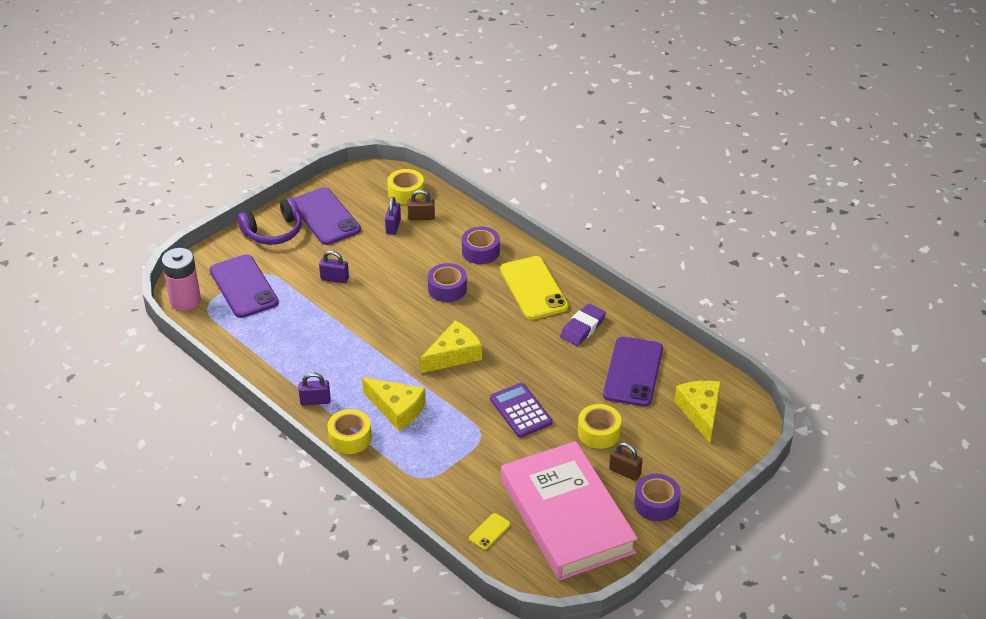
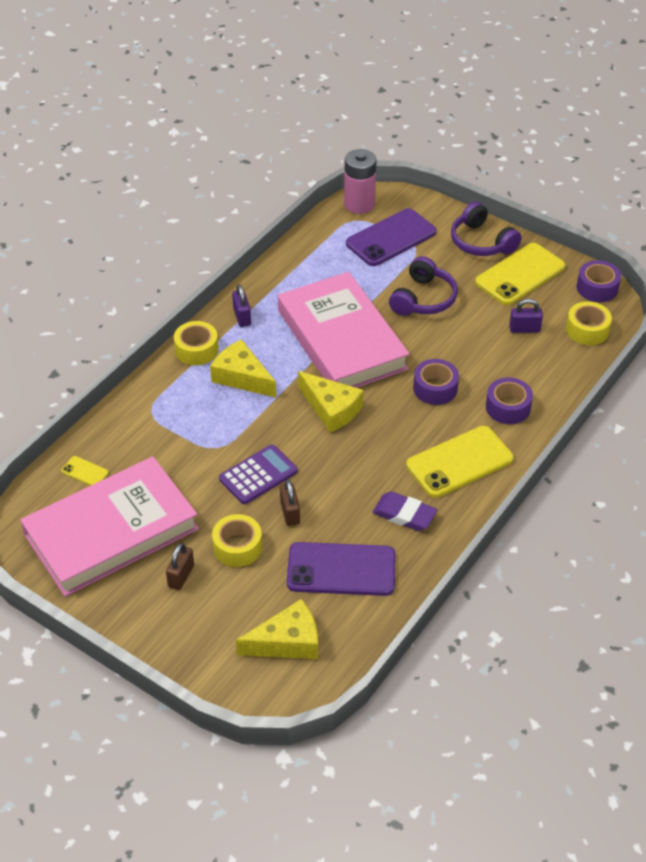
camera: 80 degrees right, 5 degrees up
purple phone [293,187,361,245] -> yellow phone [475,243,566,305]
purple padlock [319,251,349,283] -> purple headphones [389,256,458,316]
yellow cheese [362,377,426,431] -> yellow cheese turned 105 degrees clockwise [210,339,276,397]
brown padlock [408,189,435,220] -> brown padlock moved to [280,479,300,526]
purple tape [634,474,681,521] -> purple tape moved to [577,260,621,302]
none -> pink book [278,272,410,388]

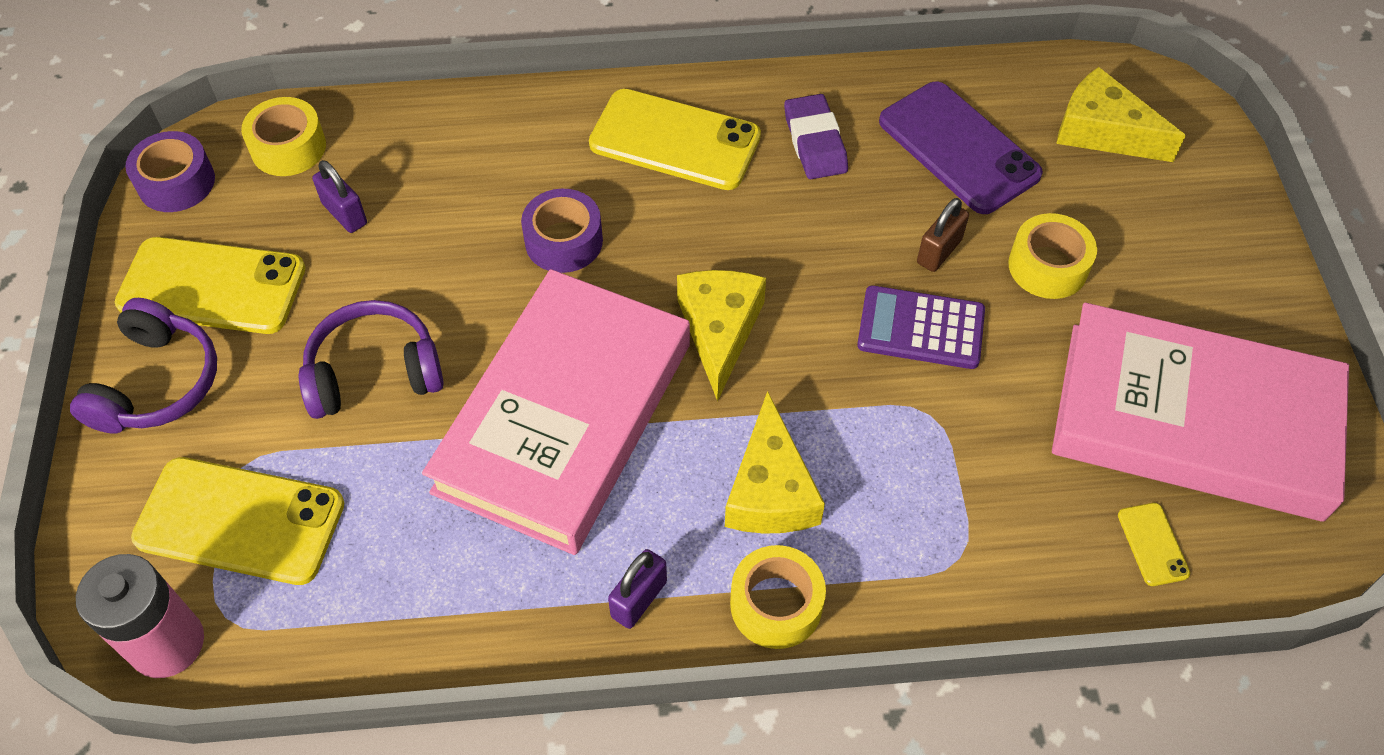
camera: 130 degrees left, 10 degrees up
brown padlock [166,543,194,590] -> none
purple phone [346,208,436,266] -> yellow phone [131,457,344,585]
purple tape [486,377,533,424] -> none

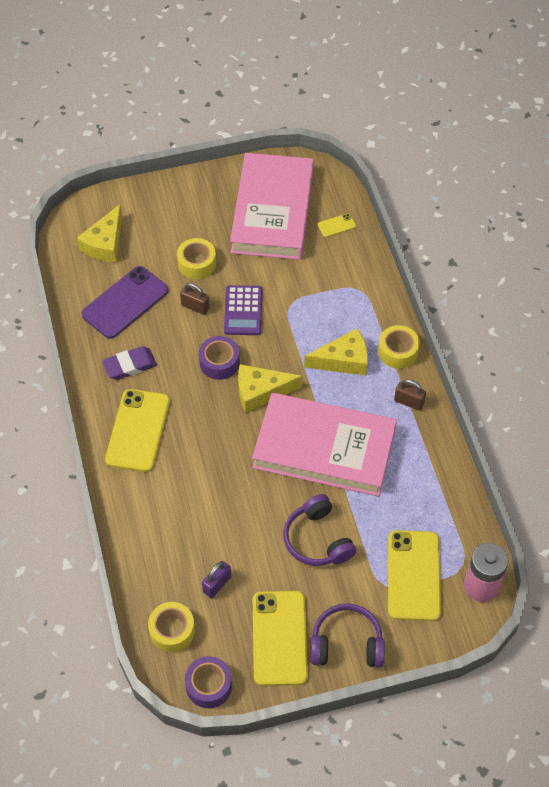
camera: 100 degrees left, 0 degrees up
purple tape [521,189,603,273] -> purple tape moved to [199,336,240,380]
purple padlock [608,549,667,629] -> brown padlock [394,379,426,411]

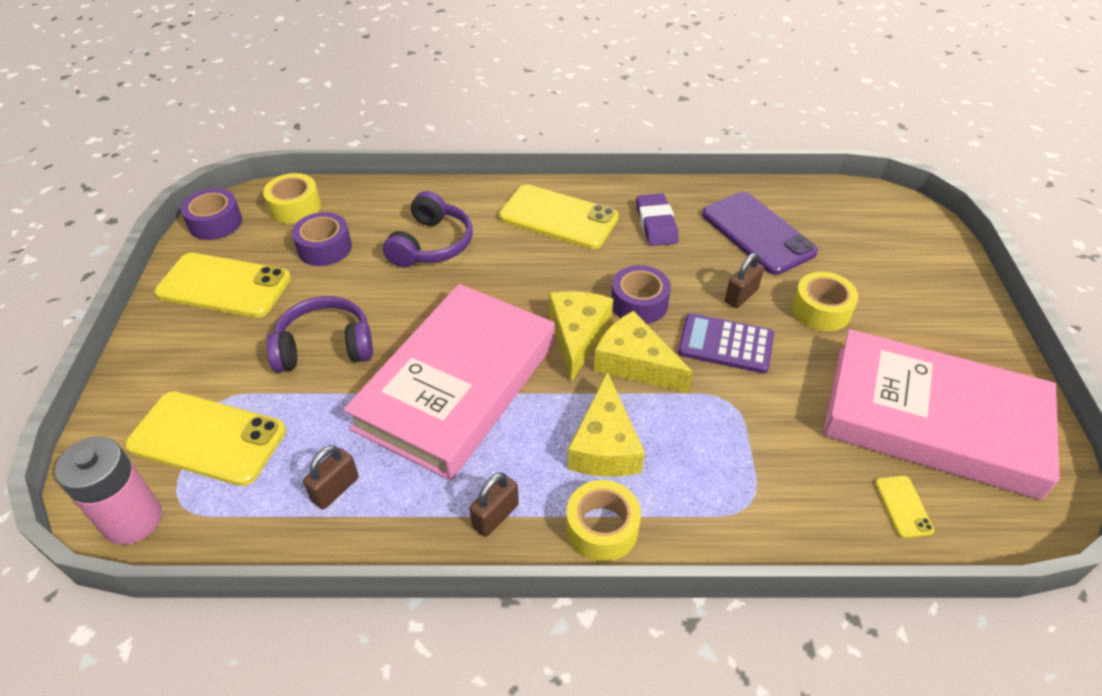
camera: 105 degrees right, 10 degrees down
yellow cheese [77,204,122,263] -> yellow cheese moved to [594,311,693,393]
purple padlock [202,561,231,598] -> purple tape [292,212,352,266]
purple headphones [311,603,385,667] -> purple headphones moved to [383,191,473,268]
none -> brown padlock [303,445,359,509]

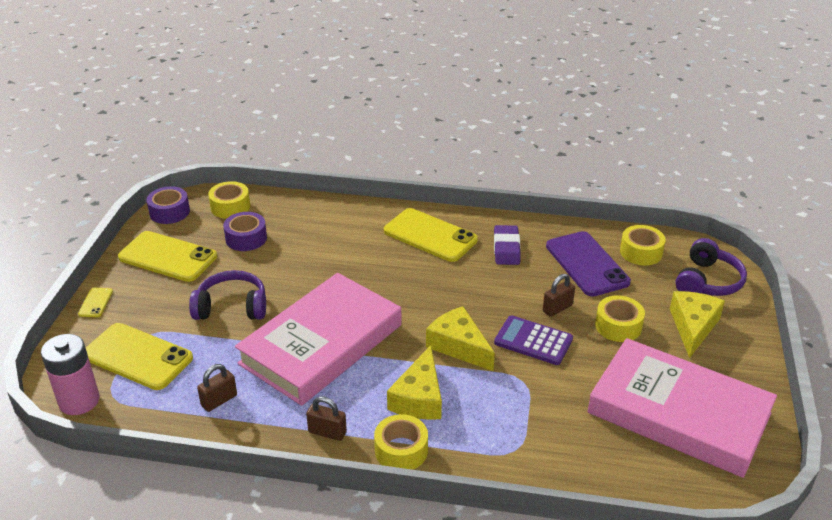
camera: 10 degrees right, 10 degrees down
purple headphones [383,191,473,268] -> purple headphones moved to [675,238,747,296]
brown padlock [469,472,519,537] -> brown padlock turned 60 degrees clockwise [306,396,347,441]
yellow cheese [549,291,613,382] -> yellow cheese moved to [670,291,725,358]
purple tape [611,265,671,324] -> none
yellow phone [875,476,934,538] -> yellow phone moved to [78,288,113,317]
none -> yellow tape [620,225,666,265]

